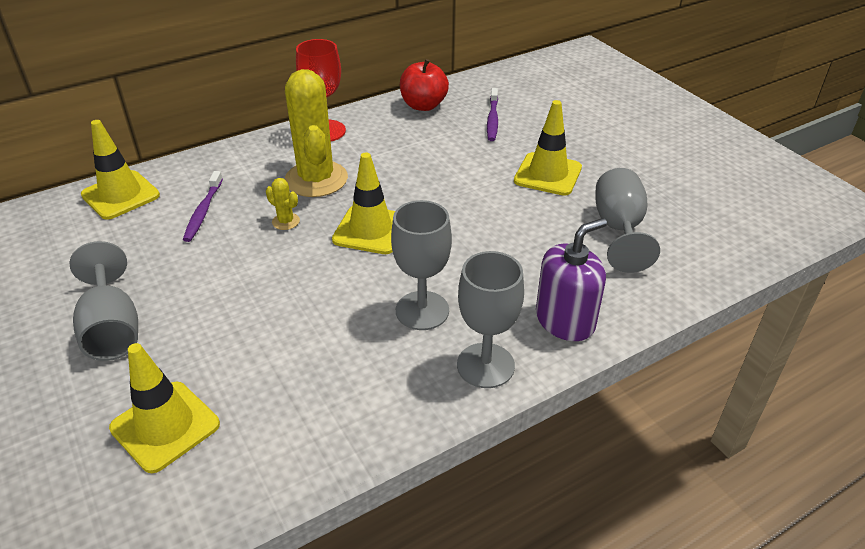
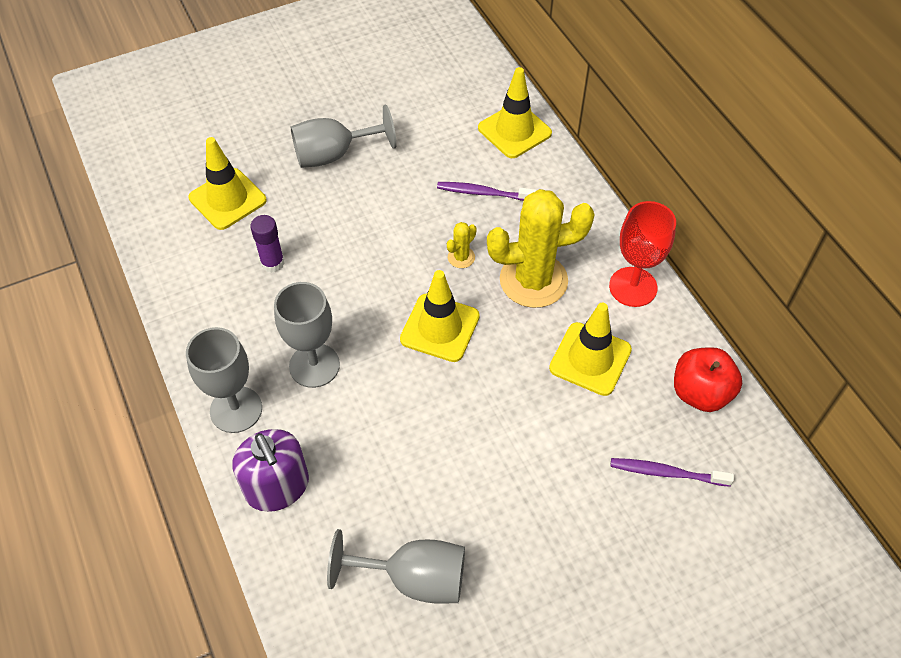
camera: 95 degrees right, 15 degrees up
yellow traffic cone [514,100,582,196] -> yellow traffic cone moved to [549,303,632,396]
none -> purple glue stick [250,215,285,273]

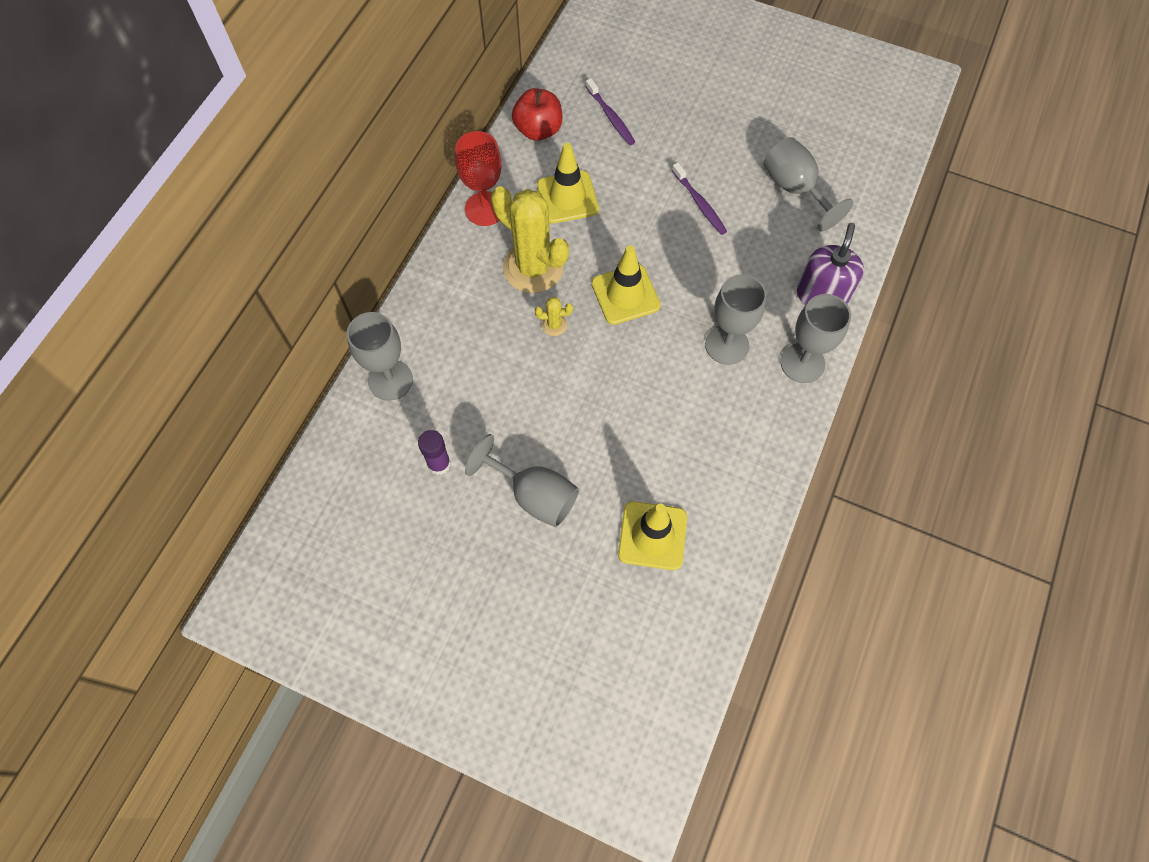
camera: 130 degrees left, 10 degrees up
purple glue stick [250,215,285,273] -> purple glue stick moved to [418,430,451,475]
purple toothbrush [437,182,537,201] -> purple toothbrush moved to [672,163,727,235]
yellow traffic cone [478,67,552,158] -> grey goblet [347,312,413,401]

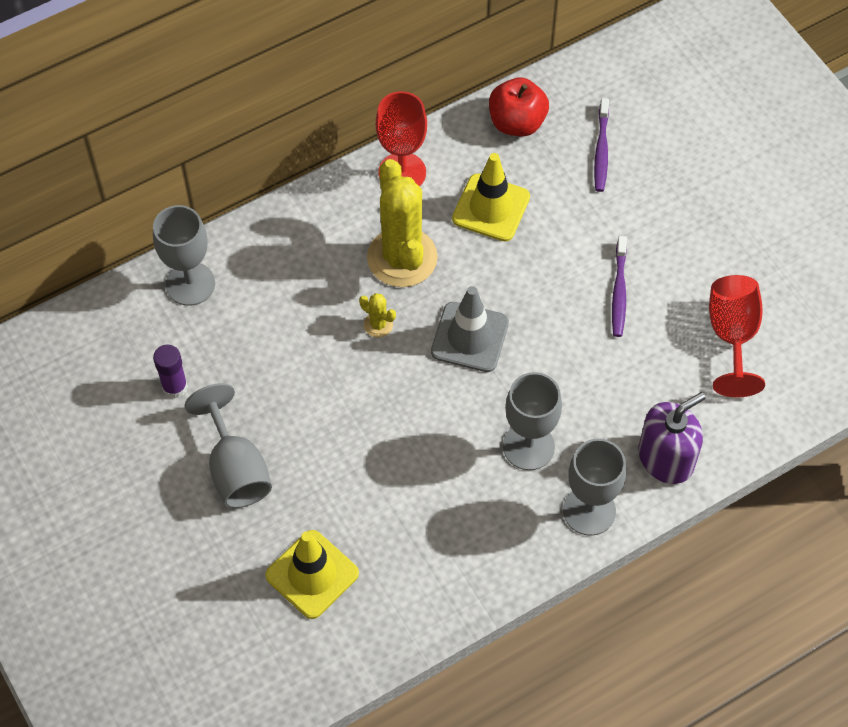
camera: 35 degrees right, 5 degrees down
yellow traffic cone [591,245,661,325] -> grey traffic cone [431,286,509,372]
grey goblet [764,137,854,231] -> red goblet [709,275,765,397]

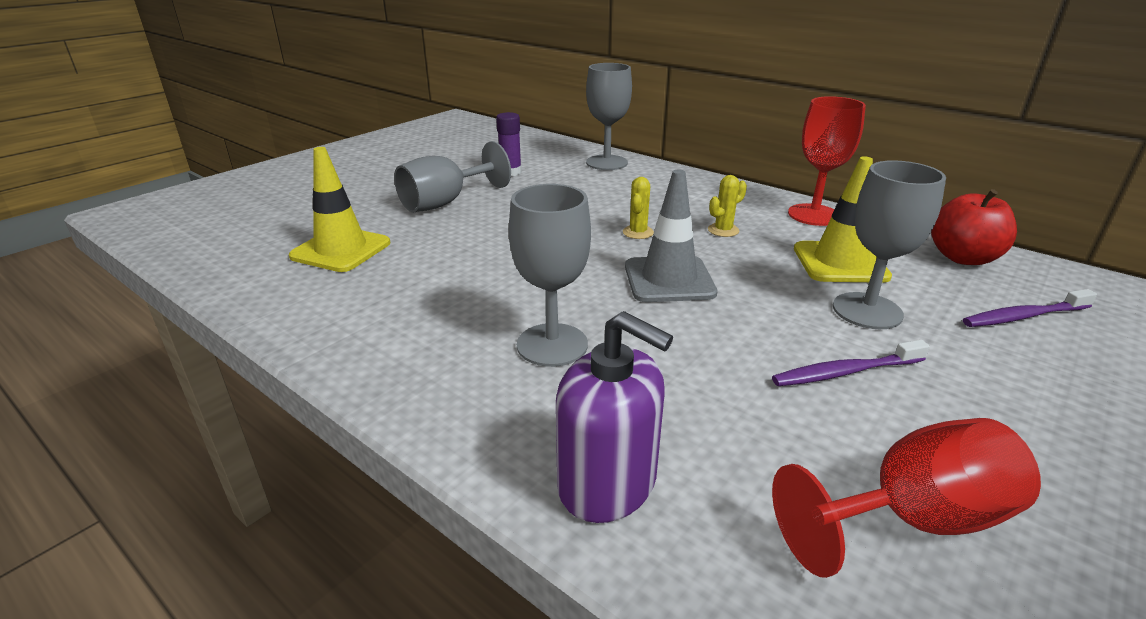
camera: 70 degrees right, 30 degrees down
yellow cactus [367,159,438,287] -> yellow cactus [708,175,747,237], size x0.41
grey goblet [563,439,626,536] -> grey goblet moved to [833,160,946,329]

